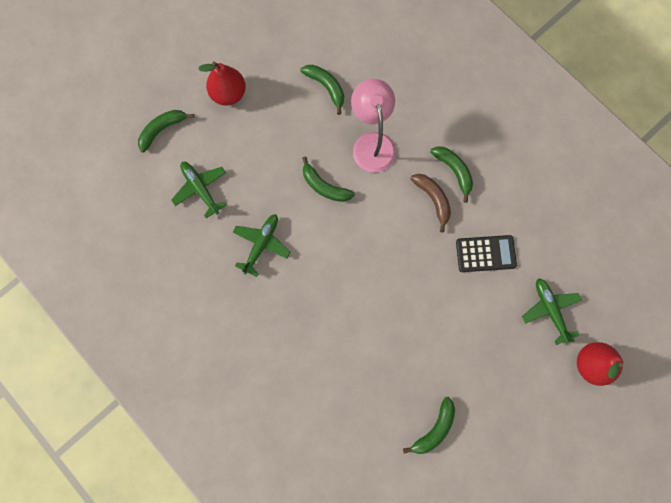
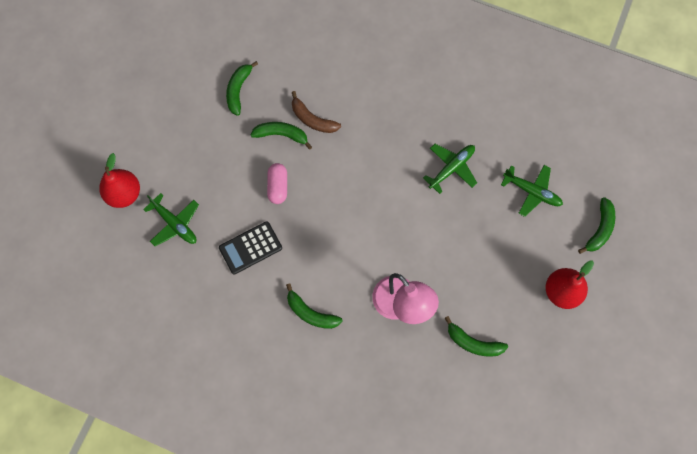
camera: 155 degrees right, 5 degrees down
green plane [233,214,291,277] -> green plane turned 135 degrees counterclockwise [423,144,477,194]
green banana [302,156,355,202] -> green banana moved to [250,122,312,150]
brown banana [410,174,451,232] -> brown banana moved to [292,91,341,133]
none -> pink capsule [267,163,287,204]

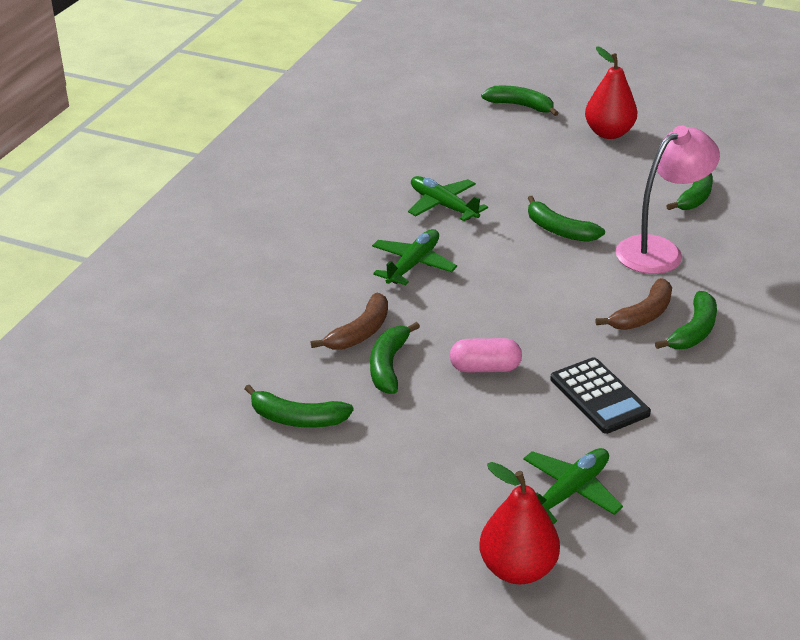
camera: 90 degrees left, 35 degrees down
green plane [501,165,563,217] -> green plane moved to [372,229,457,285]
none -> green banana [528,196,605,242]
none -> brown banana [596,278,672,330]

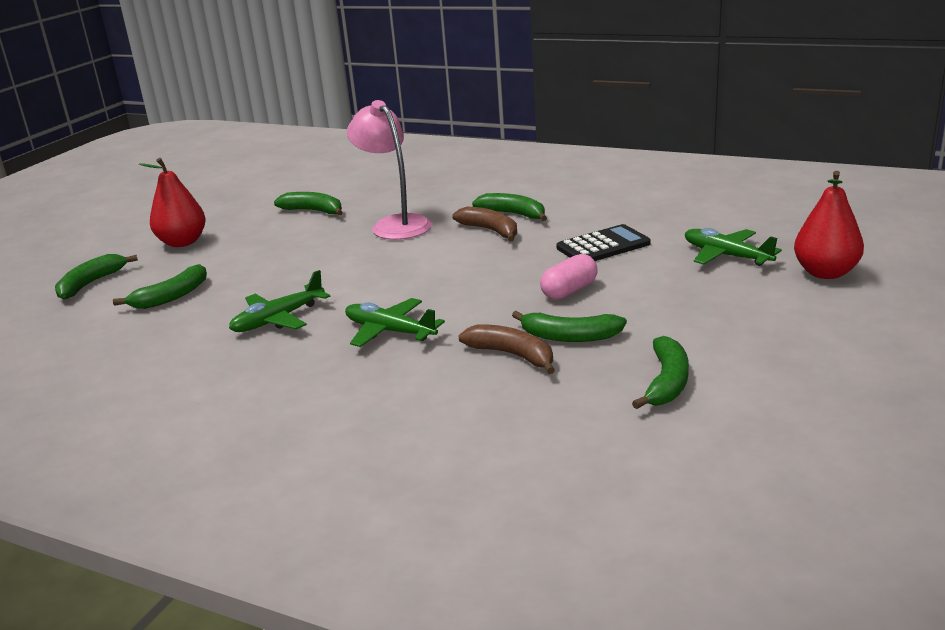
camera: 85 degrees left, 10 degrees down
pink capsule [450,338,522,372] -> pink capsule turned 45 degrees clockwise [540,254,598,300]
green banana [528,196,605,242] -> green banana moved to [113,264,207,309]

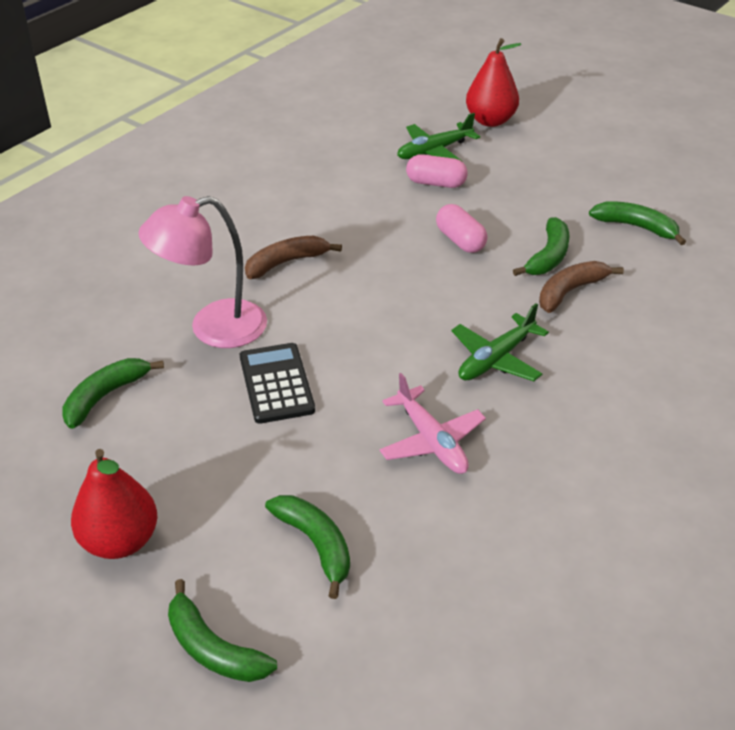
camera: 80 degrees left, 15 degrees up
green plane [229,270,330,332] -> pink plane [379,373,486,474]
green banana [472,193,547,221] -> none
black calculator [556,224,651,261] -> black calculator moved to [240,343,315,424]
none -> pink capsule [406,154,468,188]

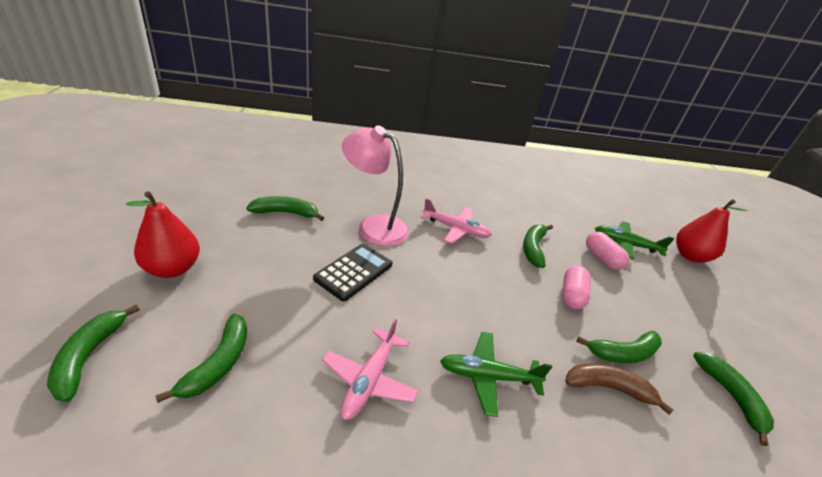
camera: 45 degrees right, 5 degrees down
brown banana [245,236,342,279] -> pink plane [421,198,492,244]
none -> green banana [523,224,553,268]

